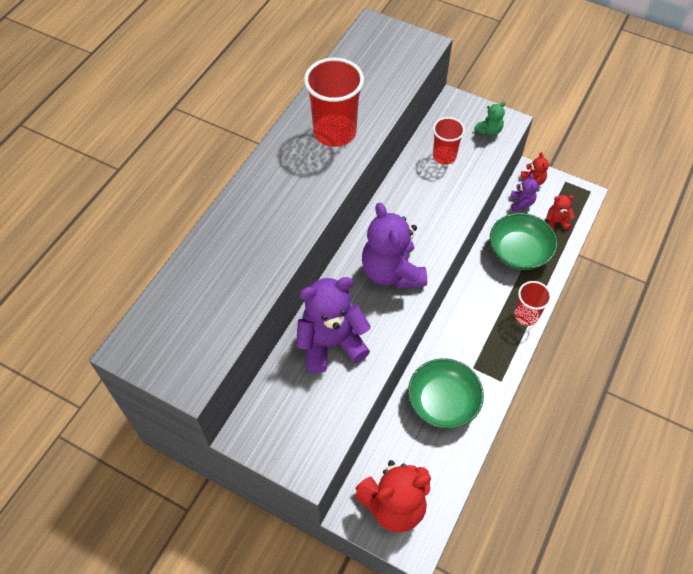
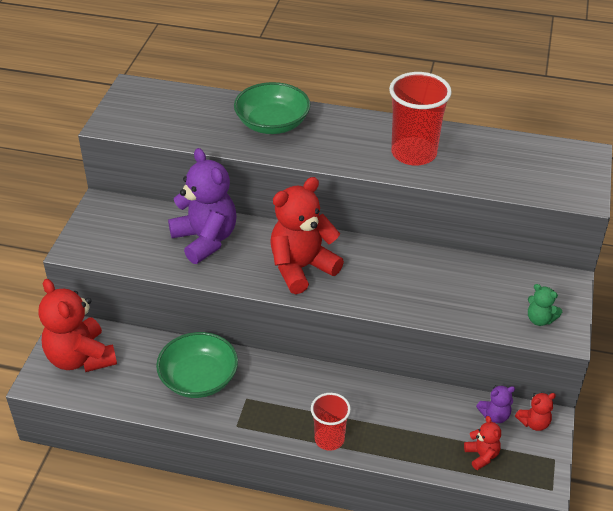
camera: 75 degrees right, 15 degrees down
purple teddy bear [362,203,427,289] -> red teddy bear [270,177,344,294]
red cup [433,117,465,165] -> none
green bowl [490,213,557,270] -> green bowl moved to [234,82,310,134]

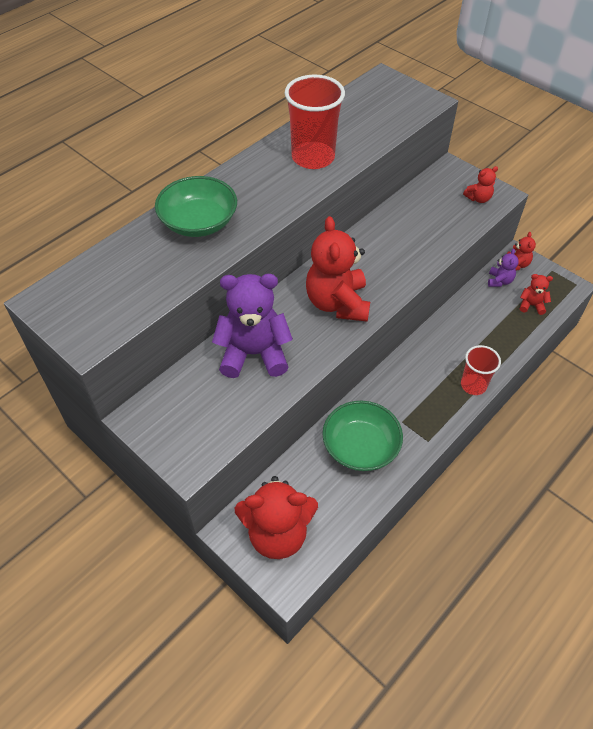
camera: 60 degrees left, 10 degrees up
green teddy bear [528,284,562,326] -> red teddy bear [463,166,498,203]

